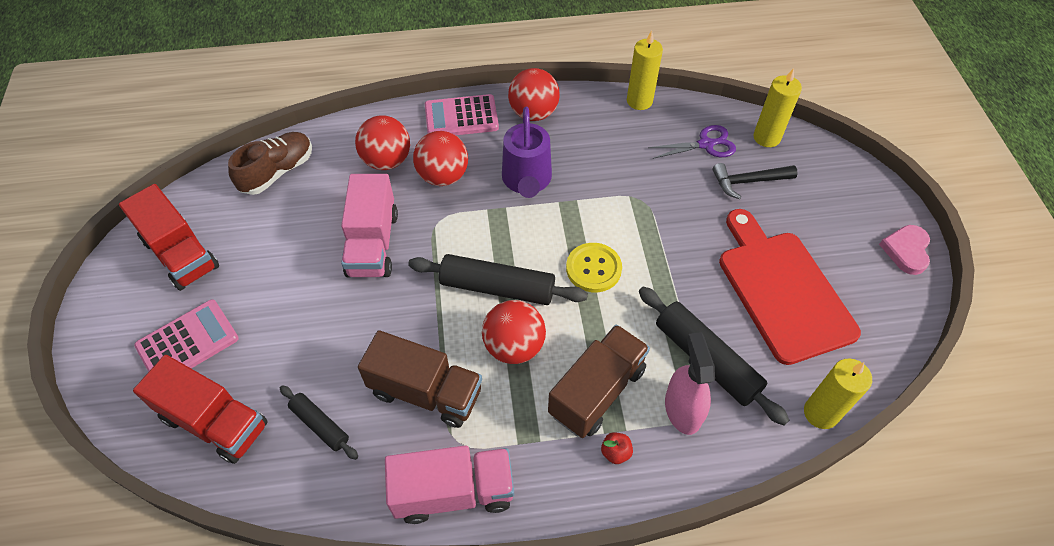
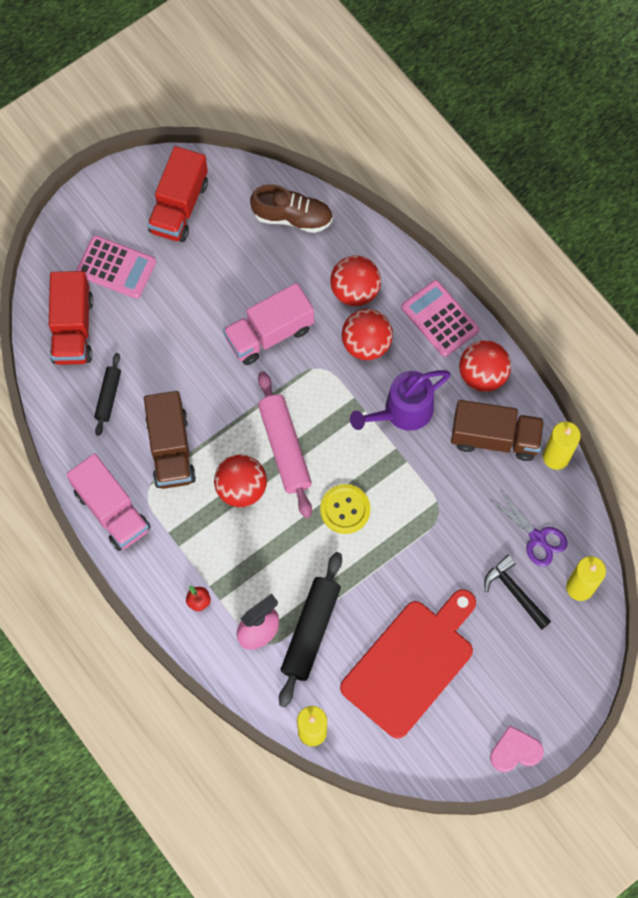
camera: 60 degrees right, 15 degrees up
black rolling pin [408,254,588,305] -> pink rolling pin [258,371,312,518]
brown truck [548,324,650,438] -> brown truck moved to [451,400,545,461]

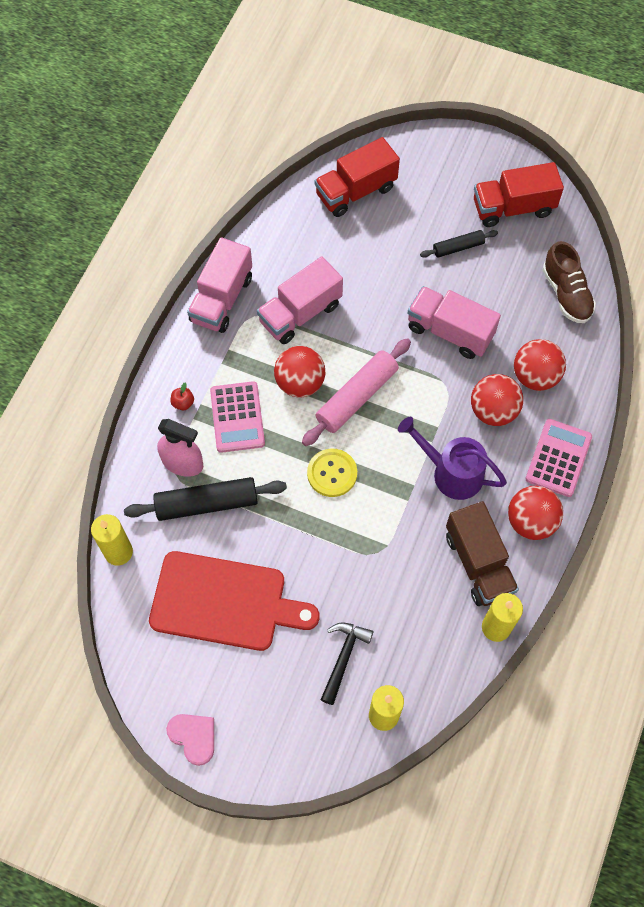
camera: 60 degrees right, 5 degrees down
pink calculator [76,235,156,299] -> pink calculator moved to [210,381,265,453]
black rolling pin [94,353,121,436] -> black rolling pin moved to [420,230,498,258]
brown truck [144,391,196,489] -> pink truck [257,256,343,344]
purple scissors [491,492,568,567] -> none

